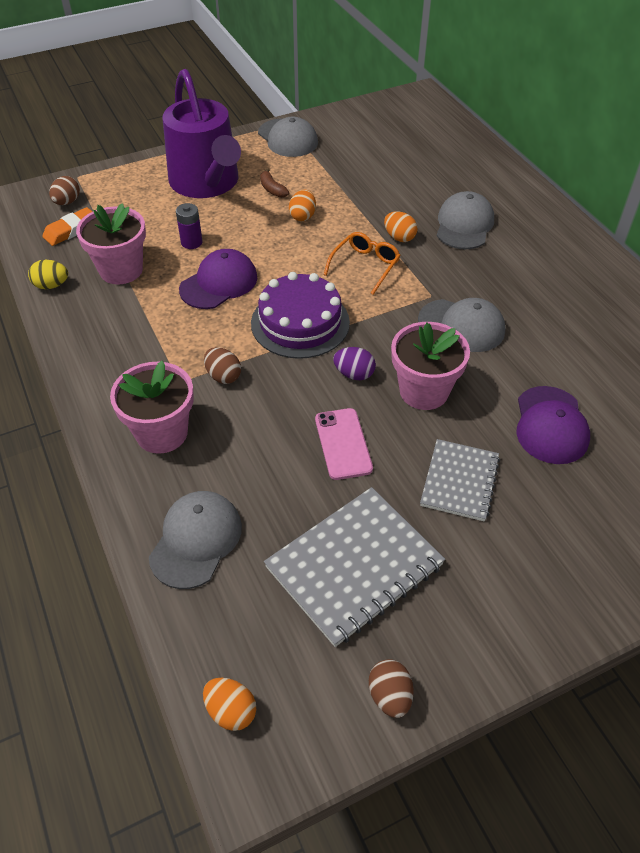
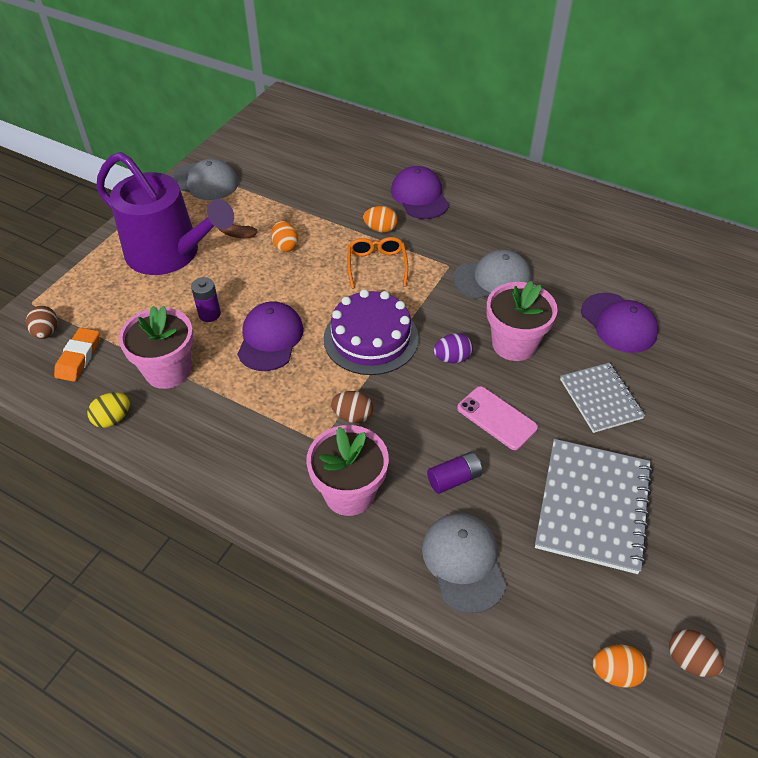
camera: 35 degrees left, 0 degrees up
brown egg [369,659,414,718] -> brown egg moved to [669,629,724,677]
grey cap [437,191,494,249] -> purple cap [391,166,449,219]
none -> purple battery [427,452,482,494]

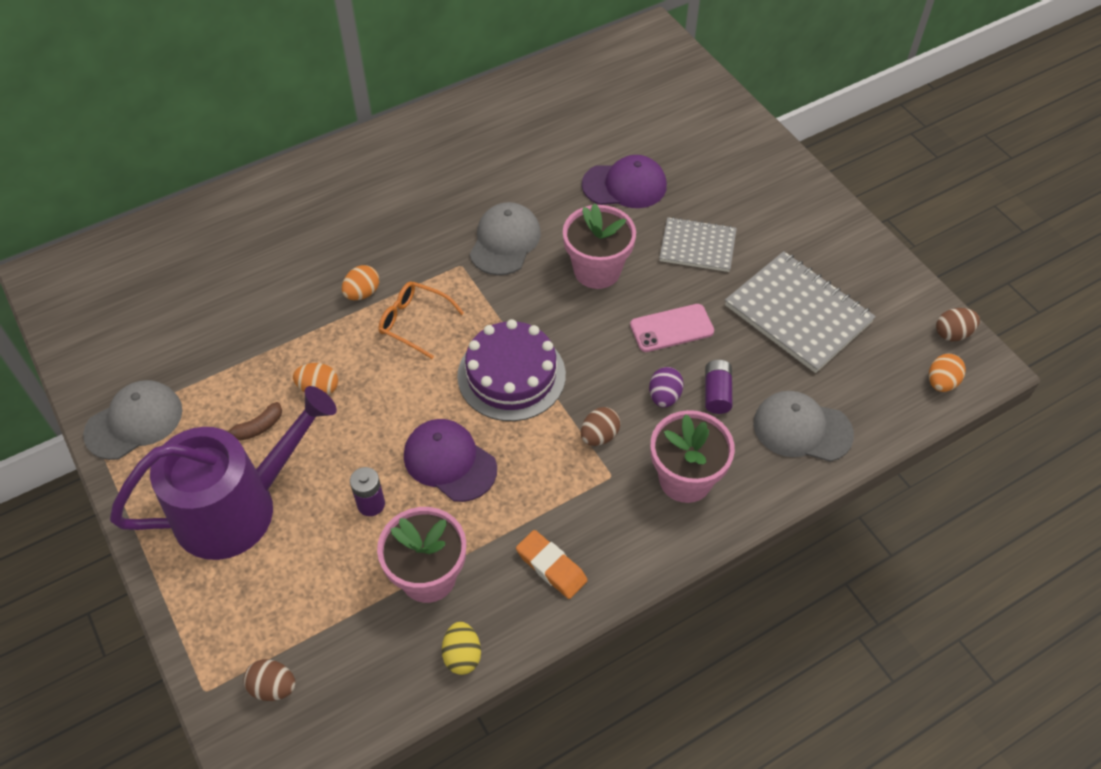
camera: 60 degrees left, 5 degrees up
orange eraser [54,328,99,382] -> orange eraser moved to [516,530,588,599]
purple cap [391,166,449,219] -> none
purple egg [434,333,473,363] -> purple egg moved to [649,367,684,408]

